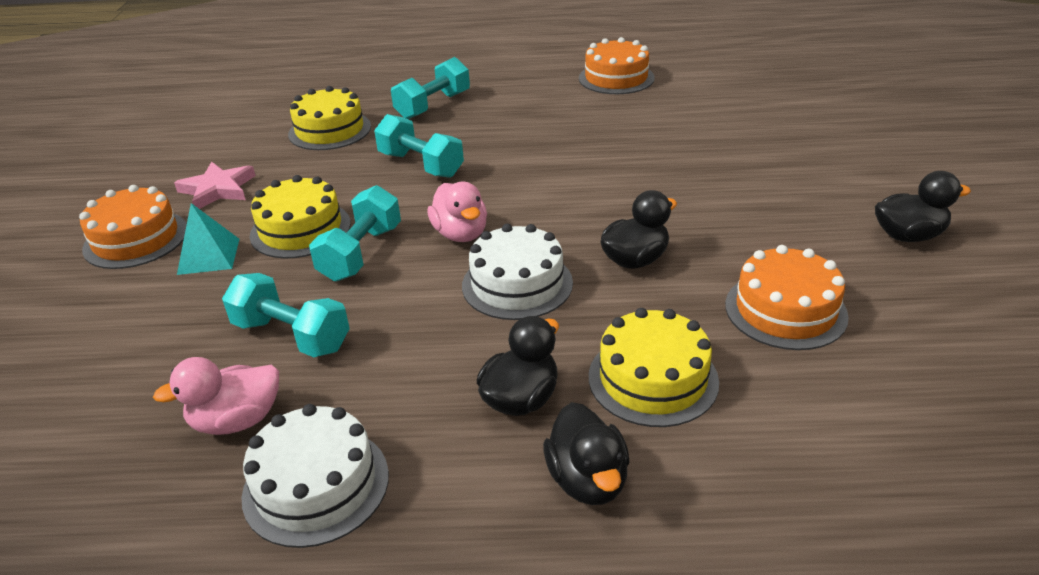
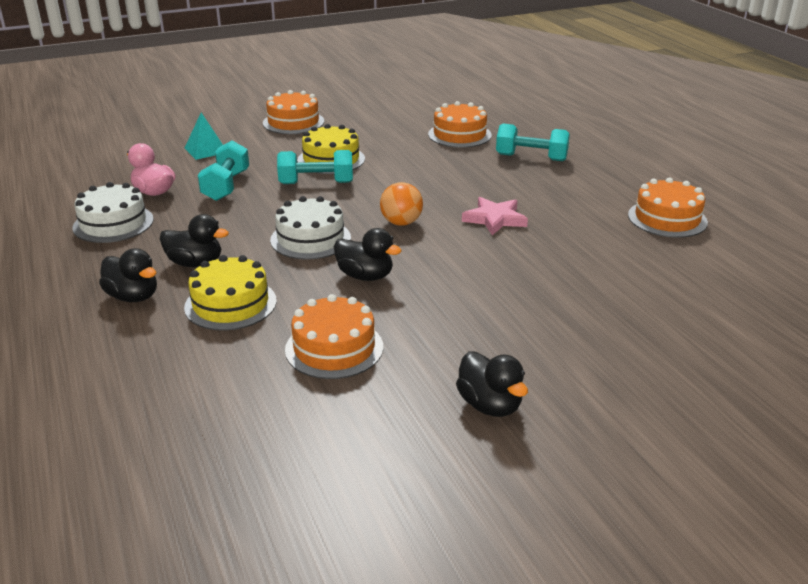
camera: 65 degrees right, 5 degrees down
pink star [174,162,256,209] -> pink star moved to [462,197,528,235]
turquoise pyramid [177,203,239,275] -> turquoise pyramid moved to [185,113,223,160]
yellow cake [288,86,371,150] -> orange cake [428,101,492,148]
turquoise dumbbell [374,114,464,178] -> none
pink duck [427,182,487,242] -> none
black duck [543,402,630,505] -> black duck turned 105 degrees counterclockwise [99,248,157,302]
none -> orange ball [380,182,423,226]

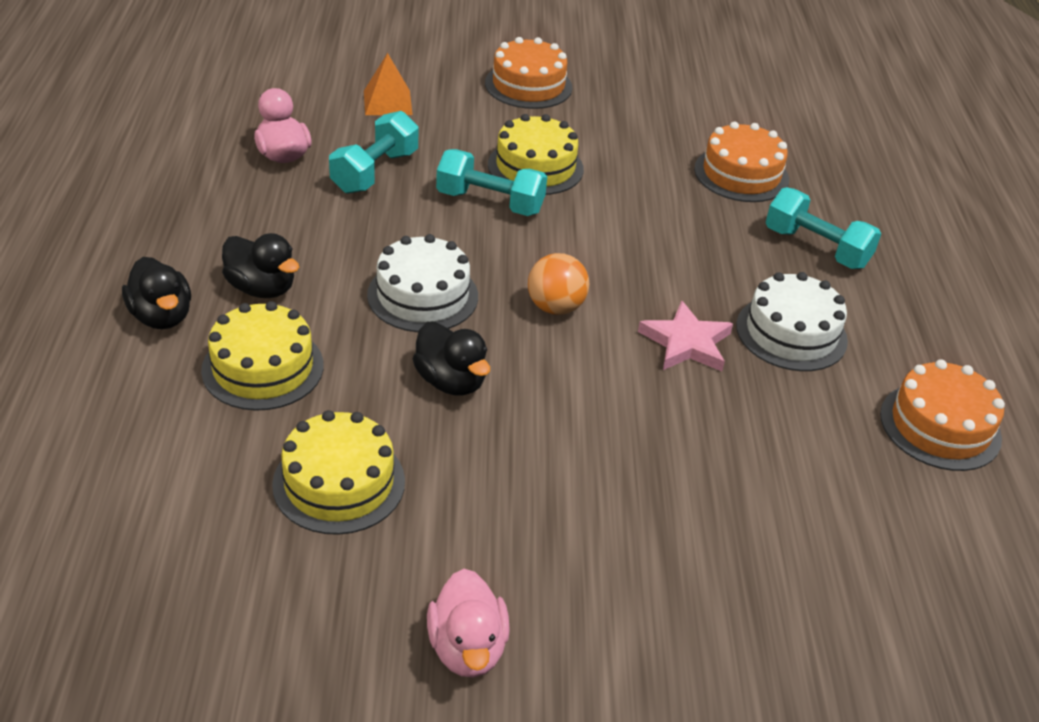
camera: 20 degrees right, 10 degrees up
white cake [72,182,154,243] -> white cake moved to [736,272,848,371]
turquoise pyramid [185,113,223,160] -> orange pyramid [364,53,413,115]
orange cake [285,294,383,379] -> yellow cake [272,410,405,535]
black duck [456,351,528,417] -> pink duck [427,569,510,678]

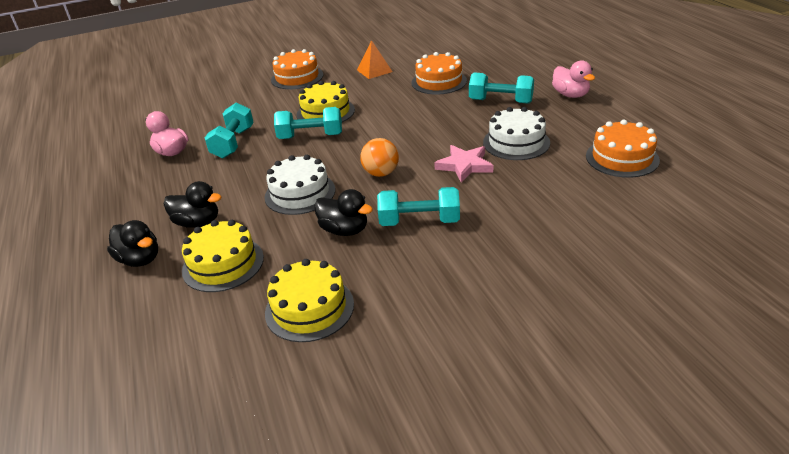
camera: 15 degrees left, 5 degrees down
orange pyramid [364,53,413,115] -> orange pyramid moved to [357,40,393,79]
pink duck [427,569,510,678] -> pink duck moved to [552,60,595,98]
none -> turquoise dumbbell [377,187,460,226]

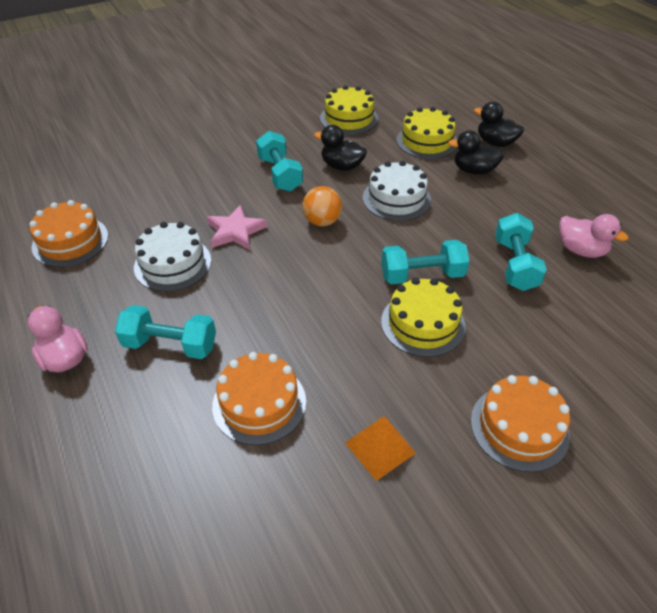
camera: 170 degrees right, 10 degrees up
turquoise dumbbell [377,187,460,226] -> turquoise dumbbell turned 75 degrees clockwise [256,131,303,192]

